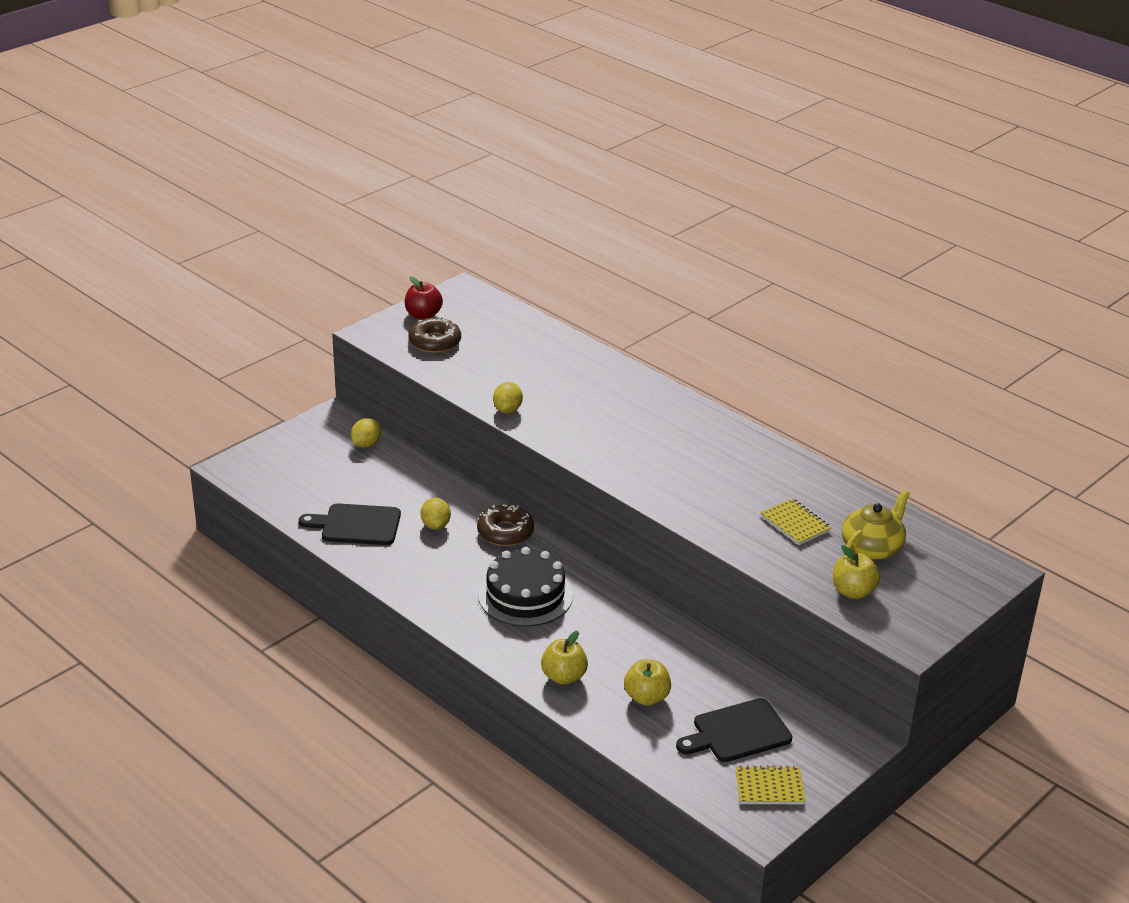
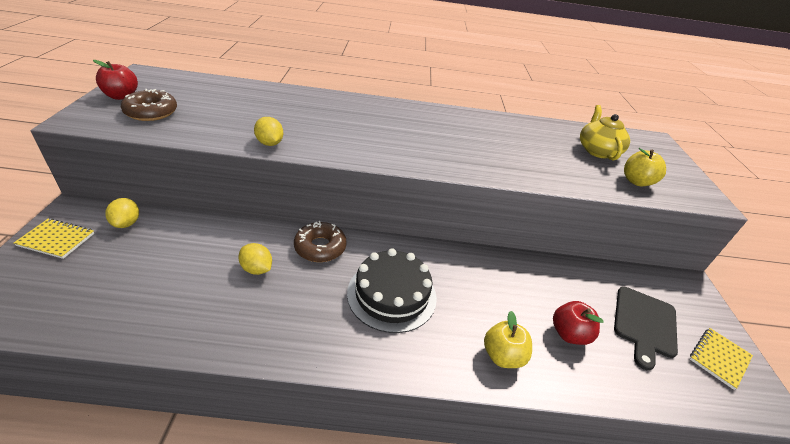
camera: 45 degrees left, 5 degrees up
black cutting board [299,503,401,545] -> none
yellow apple [624,659,671,705] -> red apple [553,301,604,345]
yellow notebook [761,499,832,545] -> yellow notebook moved to [14,219,94,259]

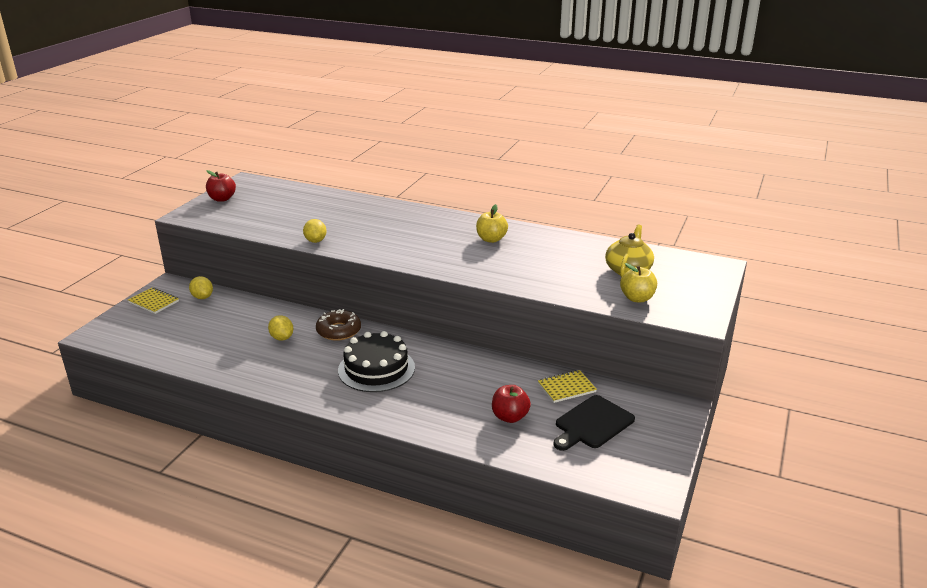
camera: 25 degrees right, 10 degrees down
yellow lemon [105,198,139,228] -> yellow lemon turned 45 degrees counterclockwise [189,276,213,299]
brown donut [121,89,177,121] -> none
yellow apple [484,311,532,368] -> yellow apple moved to [476,204,508,243]
yellow notebook [690,328,753,390] -> yellow notebook moved to [538,370,597,403]

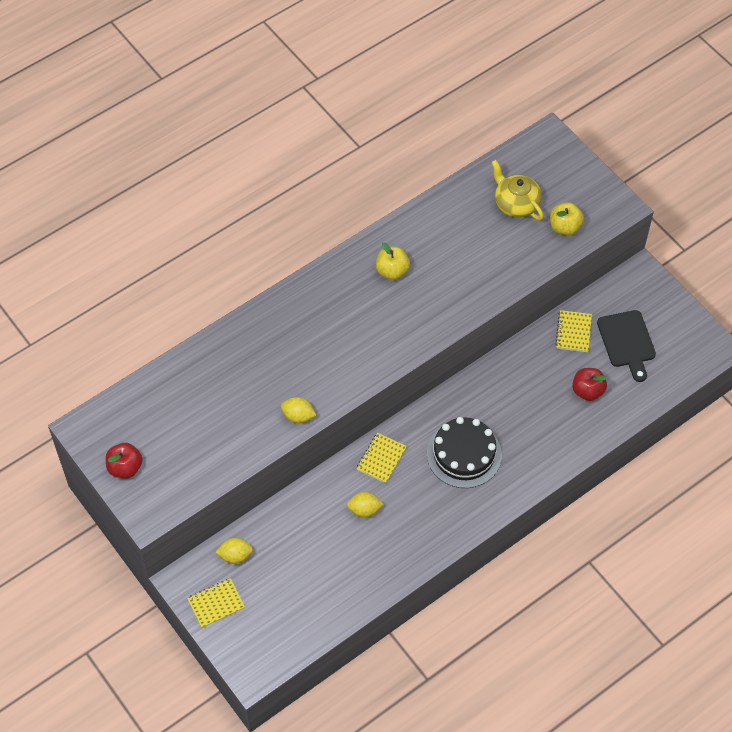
camera: 60 degrees left, 30 degrees up
brown donut [316,309,361,341] -> yellow notebook [356,433,407,483]

